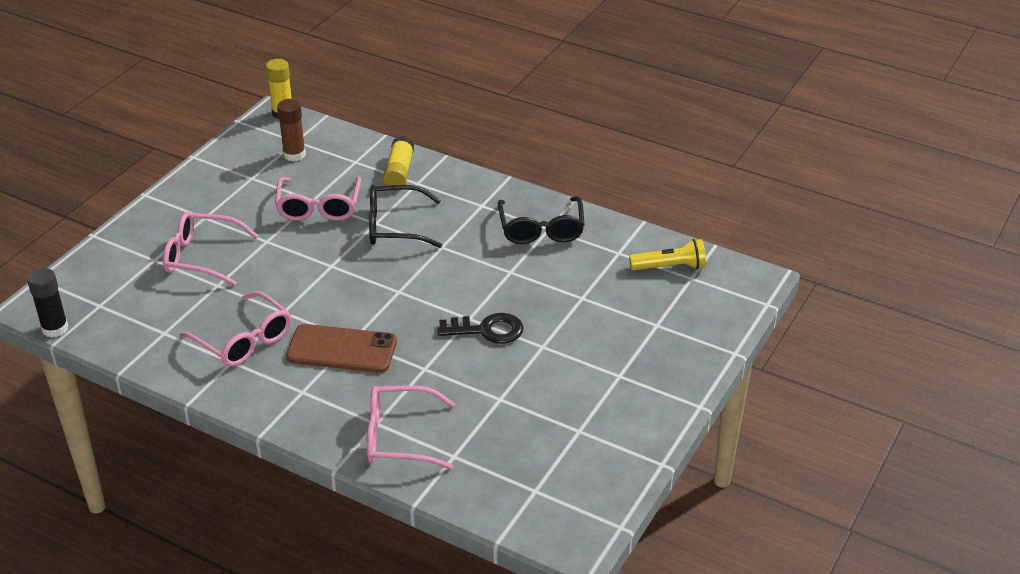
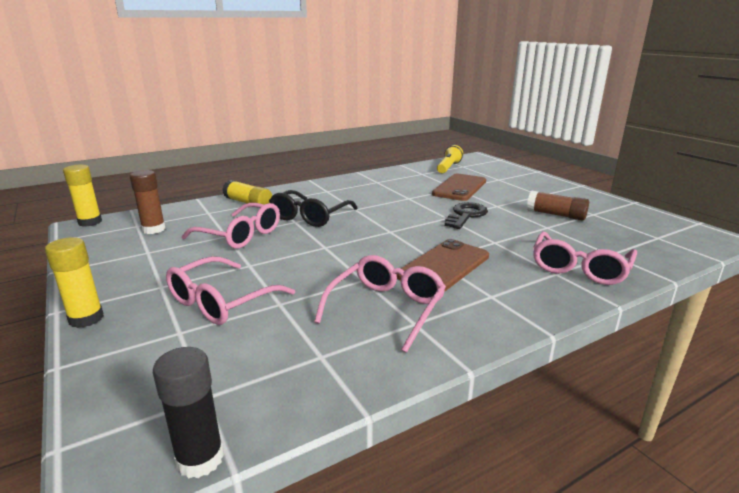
camera: 60 degrees left, 15 degrees down
pink glasses [180,291,291,367] -> pink glasses turned 45 degrees counterclockwise [314,255,446,353]
black glasses [498,197,585,244] -> none
none -> yellow glue stick [45,237,104,328]
none -> brown phone [432,174,486,201]
none -> brown glue stick [527,191,589,221]

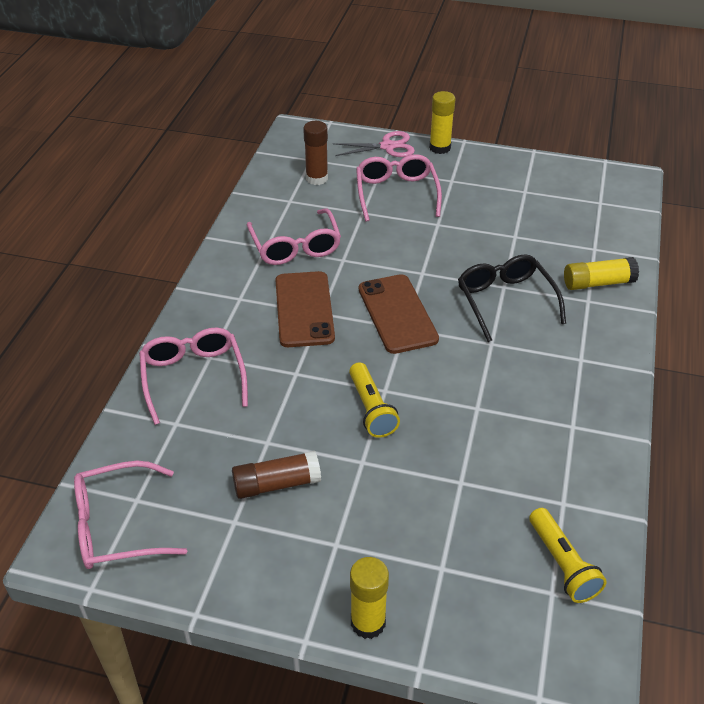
camera: 135 degrees right, 20 degrees up
yellow glue stick [63,165,102,227] -> yellow glue stick moved to [350,557,389,639]
brown glue stick [130,170,166,234] -> brown glue stick moved to [303,121,328,185]
black glue stick [153,347,224,478] -> none
pink glasses [182,203,280,249] -> pink glasses moved to [74,461,187,569]
brown phone [432,174,486,201] -> brown phone moved to [359,274,439,354]
black key [445,202,488,229] -> yellow flashlight [349,362,400,438]
none -> pink scissors [333,131,415,157]

